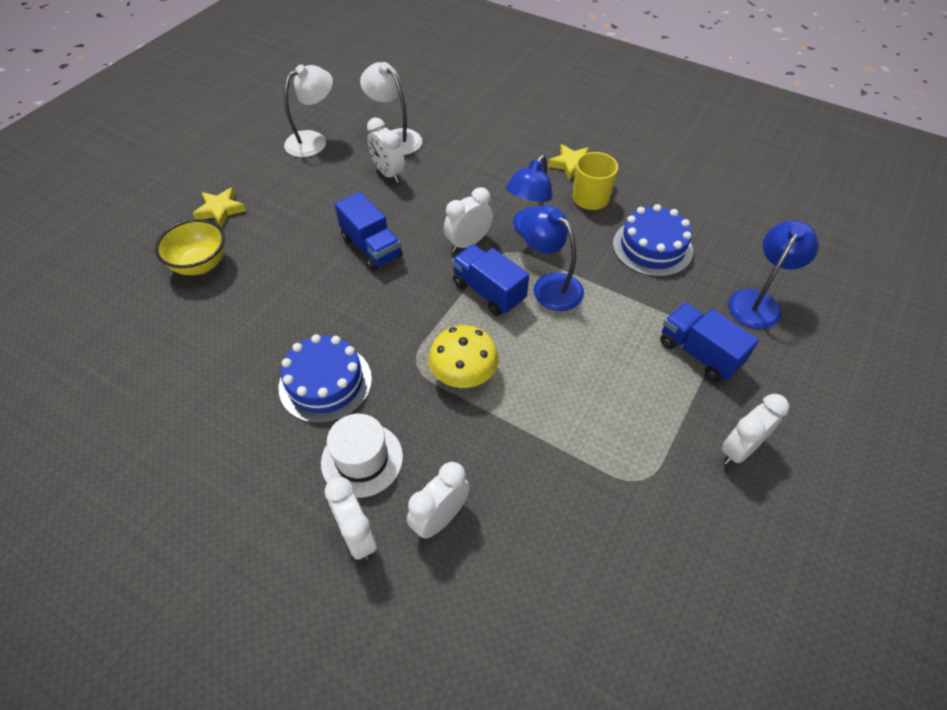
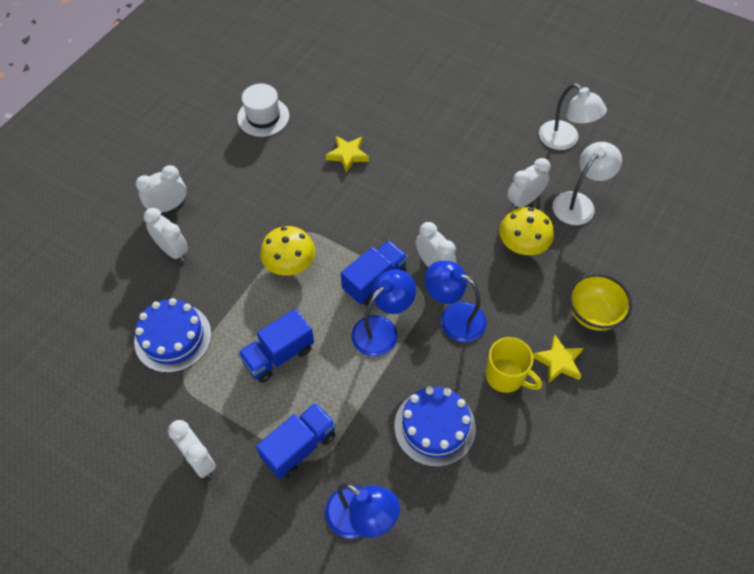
camera: 90 degrees right, 5 degrees up
yellow bowl [155,219,225,275] -> yellow bowl moved to [569,274,632,331]
yellow star [192,187,246,227] -> yellow star moved to [326,136,369,173]
blue cake [279,334,372,423] -> blue cake moved to [134,298,211,373]
white hat [321,414,403,498] -> white hat moved to [237,84,289,137]
blue truck [335,192,403,271] -> blue truck moved to [238,309,314,383]
none -> yellow mushroom [499,207,554,255]

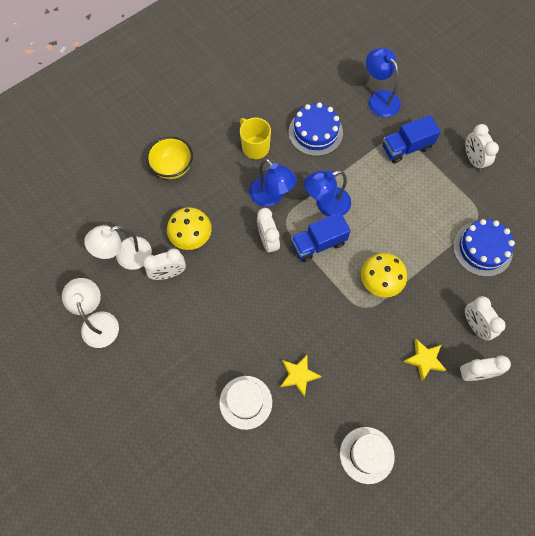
camera: 160 degrees left, 10 degrees up
blue truck [238,309,314,383] -> none
yellow star [533,334,583,383] -> yellow star moved to [403,339,446,381]
none -> white hat [219,376,272,430]

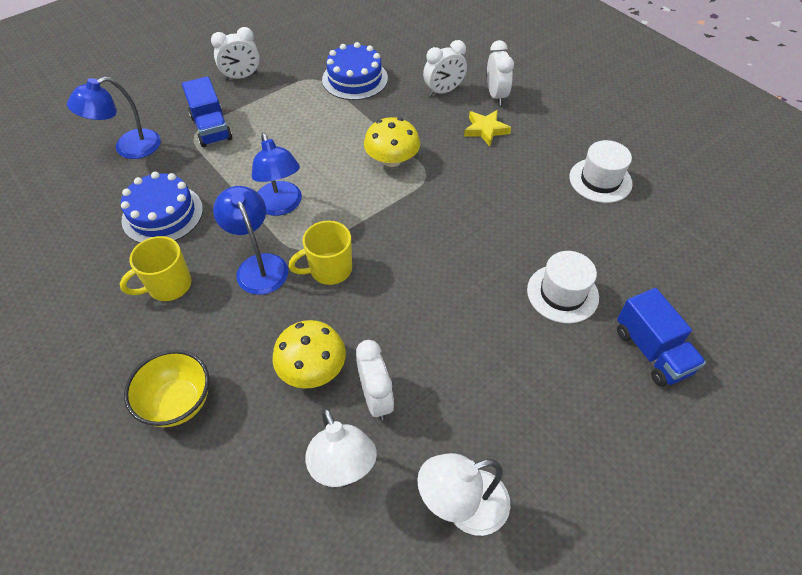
camera: 90 degrees left, 15 degrees down
blue lamp [249,159,297,207] -> blue lamp turned 75 degrees counterclockwise [213,186,288,295]
white clock [257,208,280,254] -> yellow mug [289,221,352,285]
yellow star [280,355,321,397] -> none
blue truck [291,212,351,262] -> blue truck moved to [617,288,706,387]

